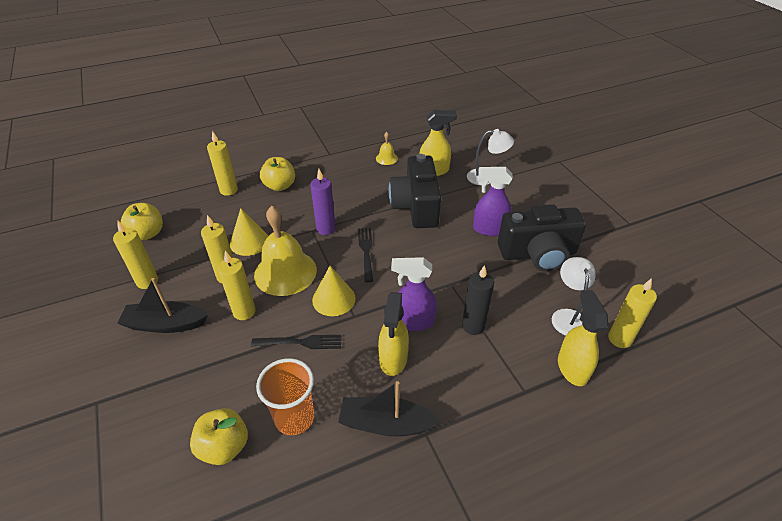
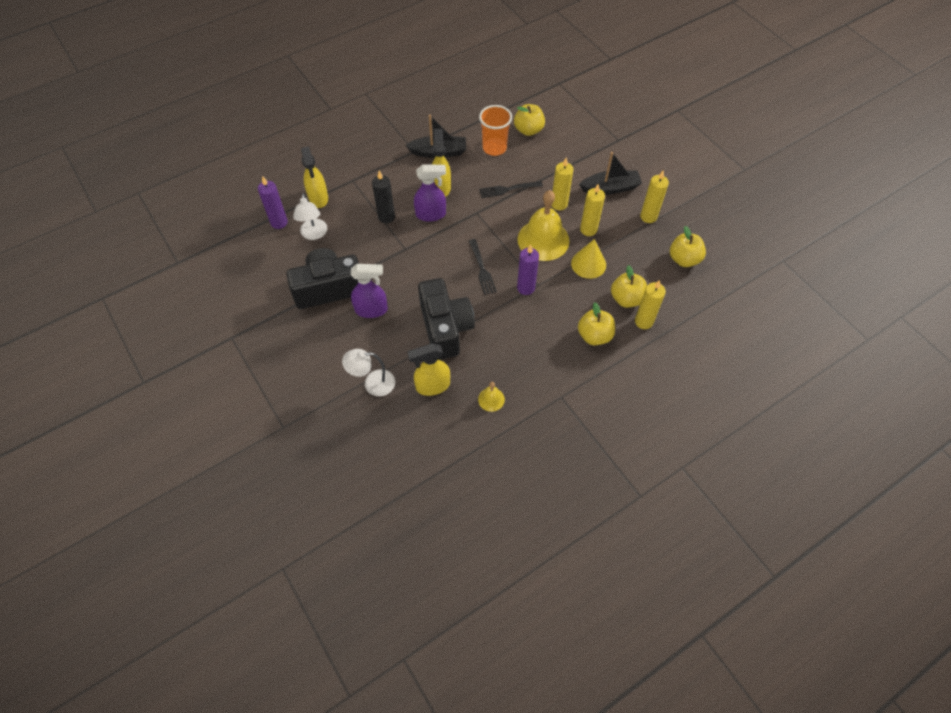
camera: 170 degrees right, 15 degrees up
yellow cone [312,266,356,316] -> none
yellow candle [608,278,657,348] -> purple candle [258,176,288,229]
none -> yellow apple [611,265,647,308]

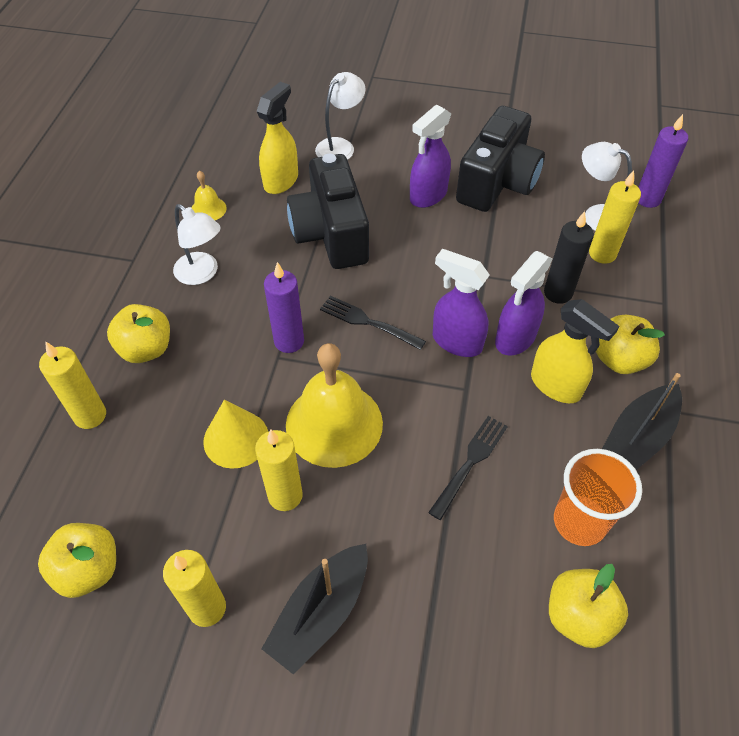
camera: 135 degrees right, 5 degrees down
yellow spray bottle [301,146,328,208] -> none
black camera [418,278,475,360] -> black camera turned 45 degrees clockwise [287,154,369,269]
yellow candle [551,157,574,211] -> yellow candle moved to [589,170,641,264]
yellow apple [611,265,647,308] -> yellow apple moved to [596,315,665,374]
none -> white lamp [173,204,221,285]
none -> purple spray bottle [433,249,490,357]

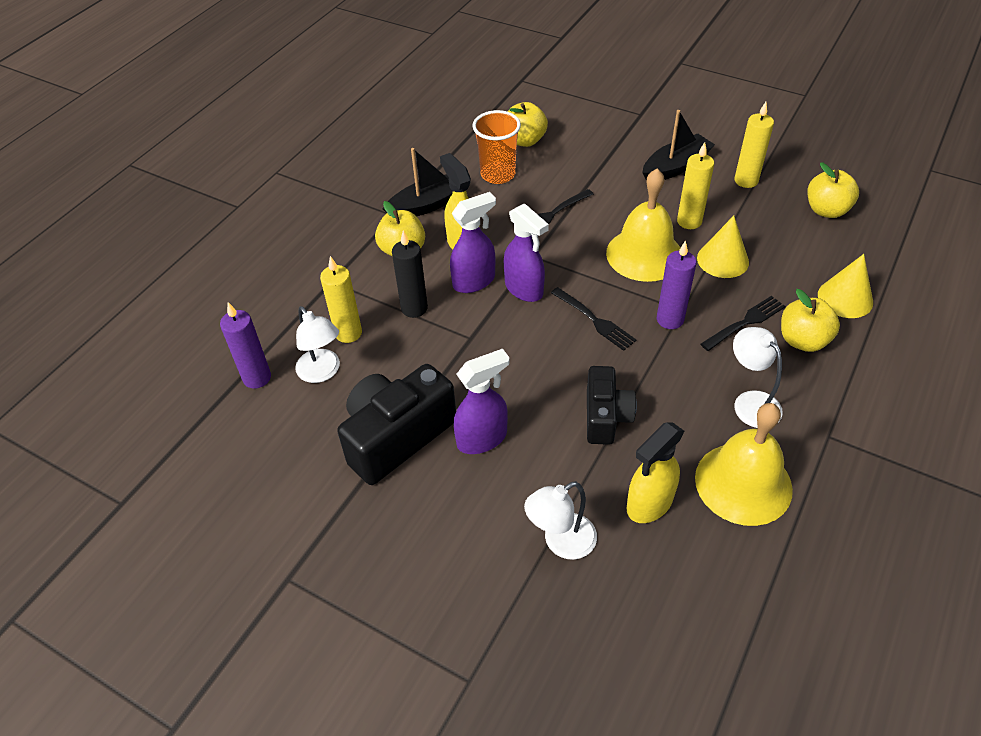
camera: 160 degrees left, 5 degrees down
yellow candle [39,342,106,429] -> yellow cone [818,254,873,318]
yellow bell [192,171,227,220] -> yellow bell [695,403,793,526], size x2.21
black camera [287,154,369,269] -> black camera [587,366,637,445], size x0.62
none -> black fork [701,296,785,351]

